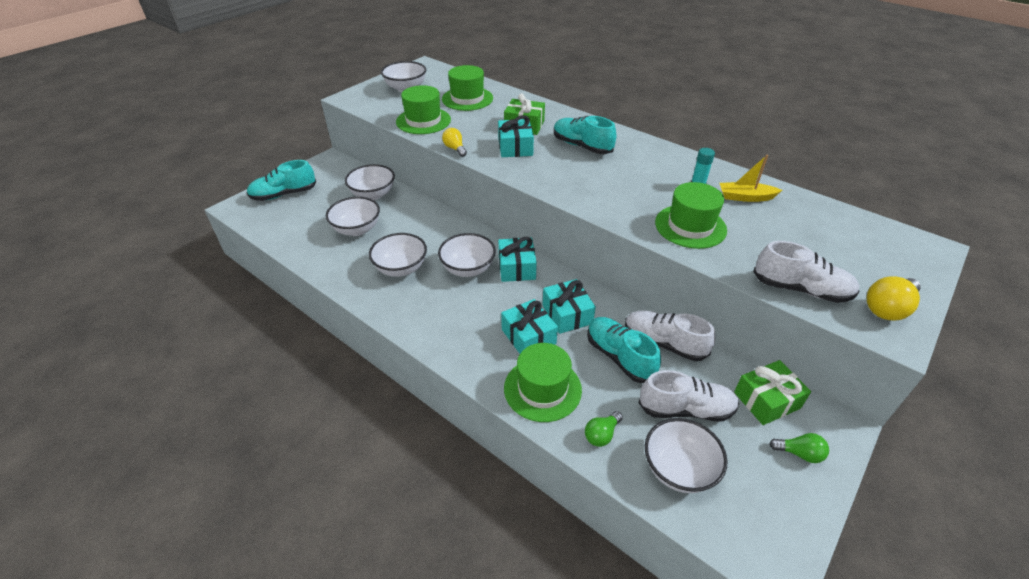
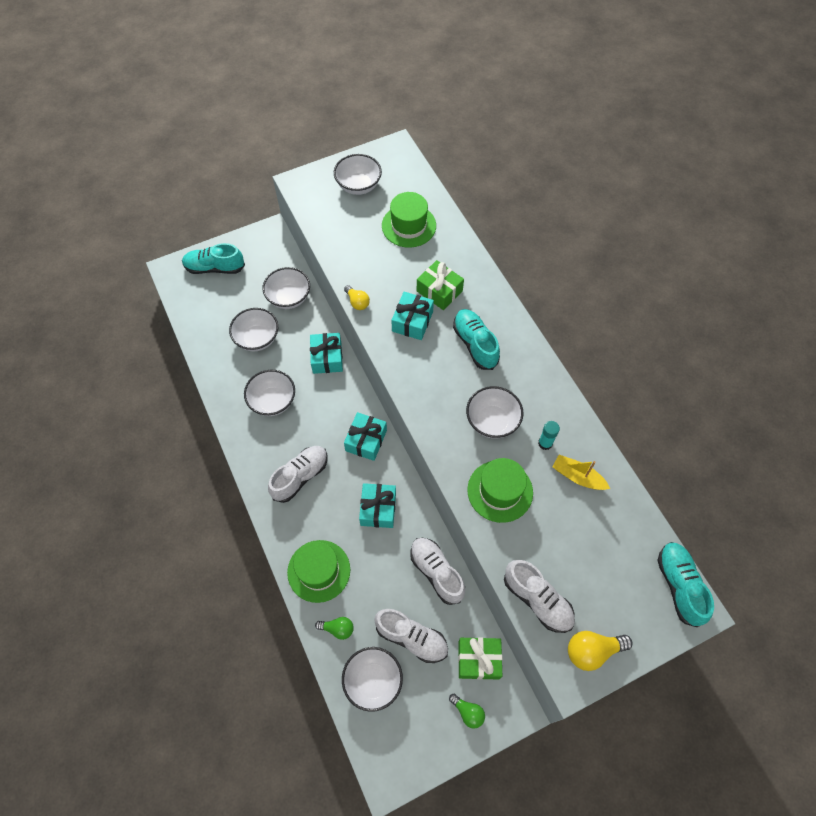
camera: 25 degrees right, 20 degrees up
green hat [396,85,451,134] -> none
white bowl [438,233,496,277] -> white bowl moved to [466,386,523,439]
yellow light bulb [442,128,467,157] -> yellow light bulb turned 150 degrees clockwise [344,285,370,310]
turquoise gift [501,299,558,354] -> turquoise gift moved to [310,333,343,374]
green light bulb [585,411,623,447] -> green light bulb turned 150 degrees counterclockwise [315,617,354,640]
turquoise shoe [587,317,661,383] -> turquoise shoe moved to [657,542,714,627]
none -> white shoe [268,446,328,503]

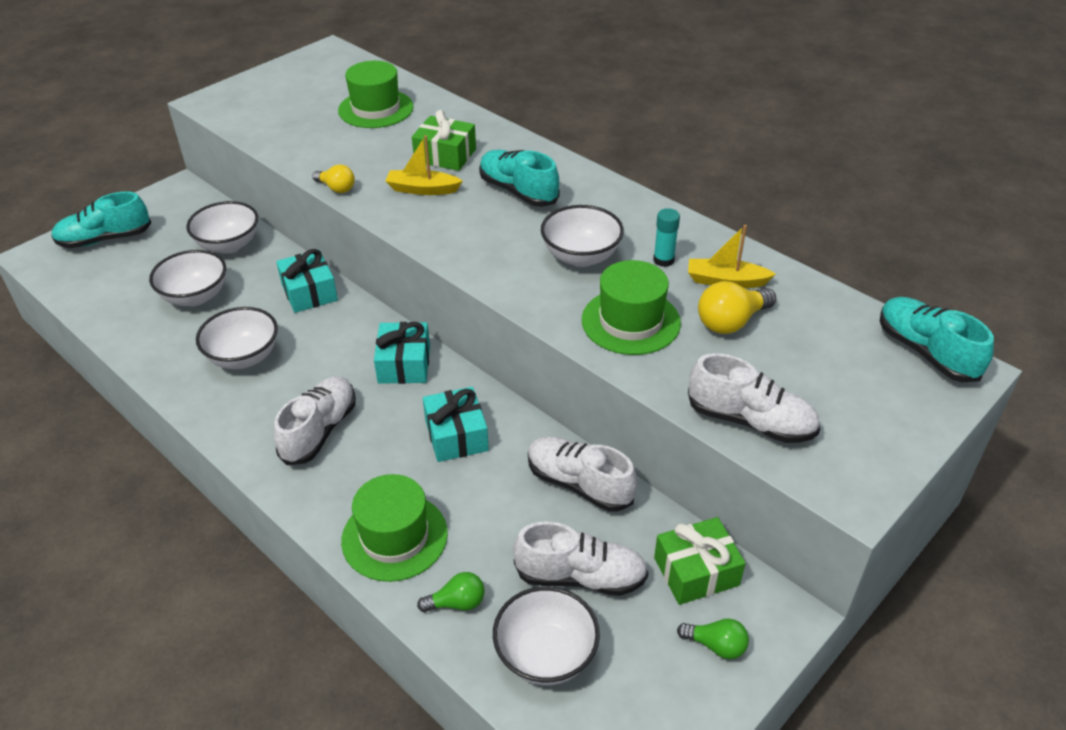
camera: 20 degrees left, 20 degrees down
white bowl [334,154,382,195] -> none
turquoise gift [391,292,434,340] -> yellow boat [385,135,462,195]
yellow light bulb [568,631,633,671] -> yellow light bulb moved to [698,281,776,334]

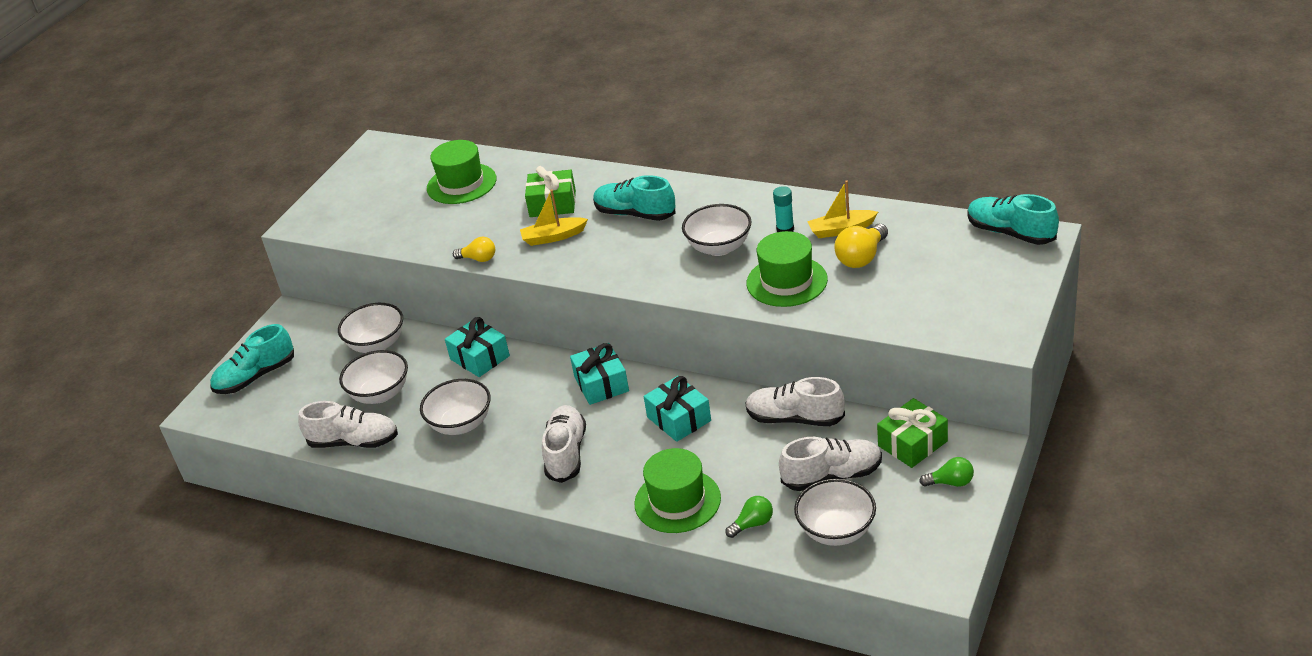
camera: 15 degrees left, 5 degrees down
white shoe [688,353,820,443] -> white shoe moved to [298,401,398,448]

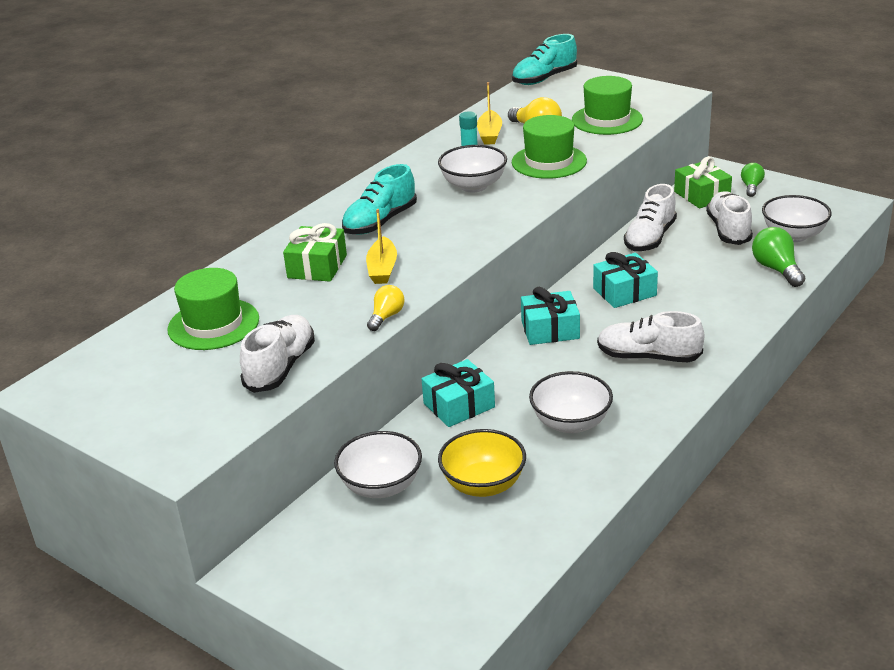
camera: 80 degrees left, 5 degrees down
turquoise shoe [210,324,294,394] -> none
white shoe [298,401,398,448] -> white shoe moved to [240,315,315,393]
white bowl [339,350,408,404] -> yellow bowl [438,429,526,497]
green hat [634,448,721,533] -> green hat moved to [572,76,643,135]
green light bulb [726,496,773,538] -> green light bulb [752,227,805,287], size x1.56

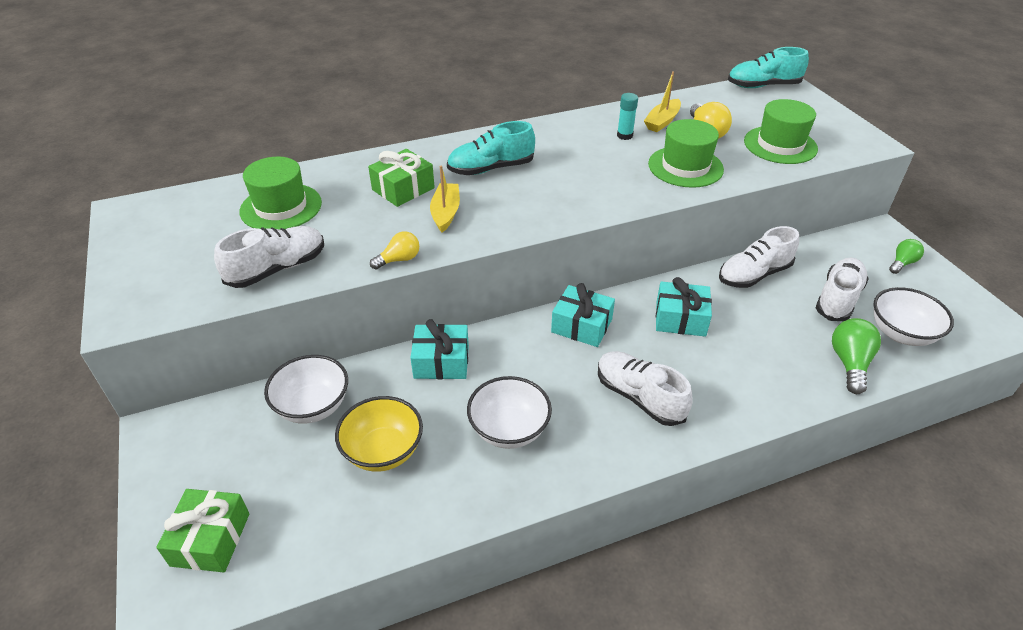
camera: 30 degrees right, 10 degrees up
yellow boat [366,209,397,284] -> yellow boat turned 150 degrees clockwise [430,166,460,233]
white bowl [438,145,507,192] -> none
green gift [674,157,732,208] -> green gift moved to [156,489,249,572]

